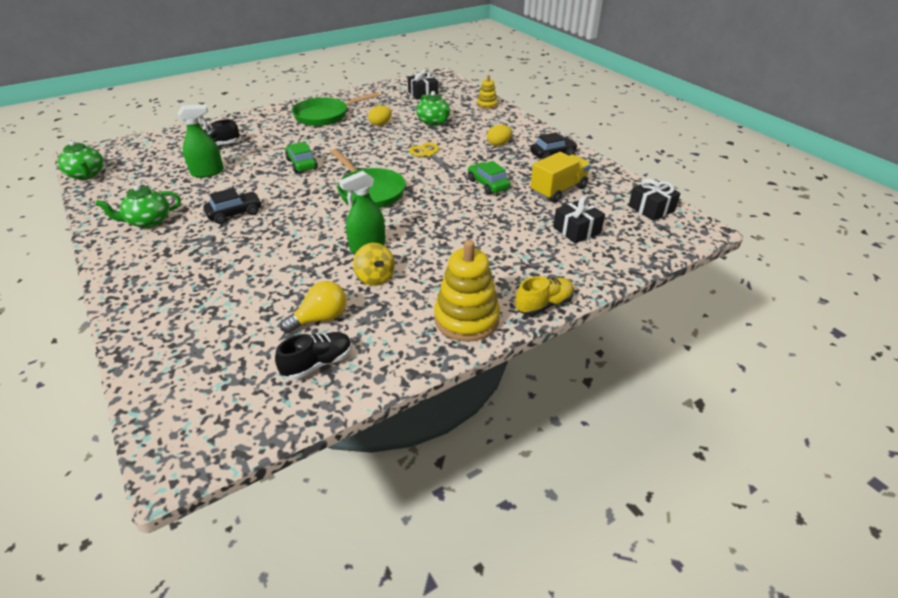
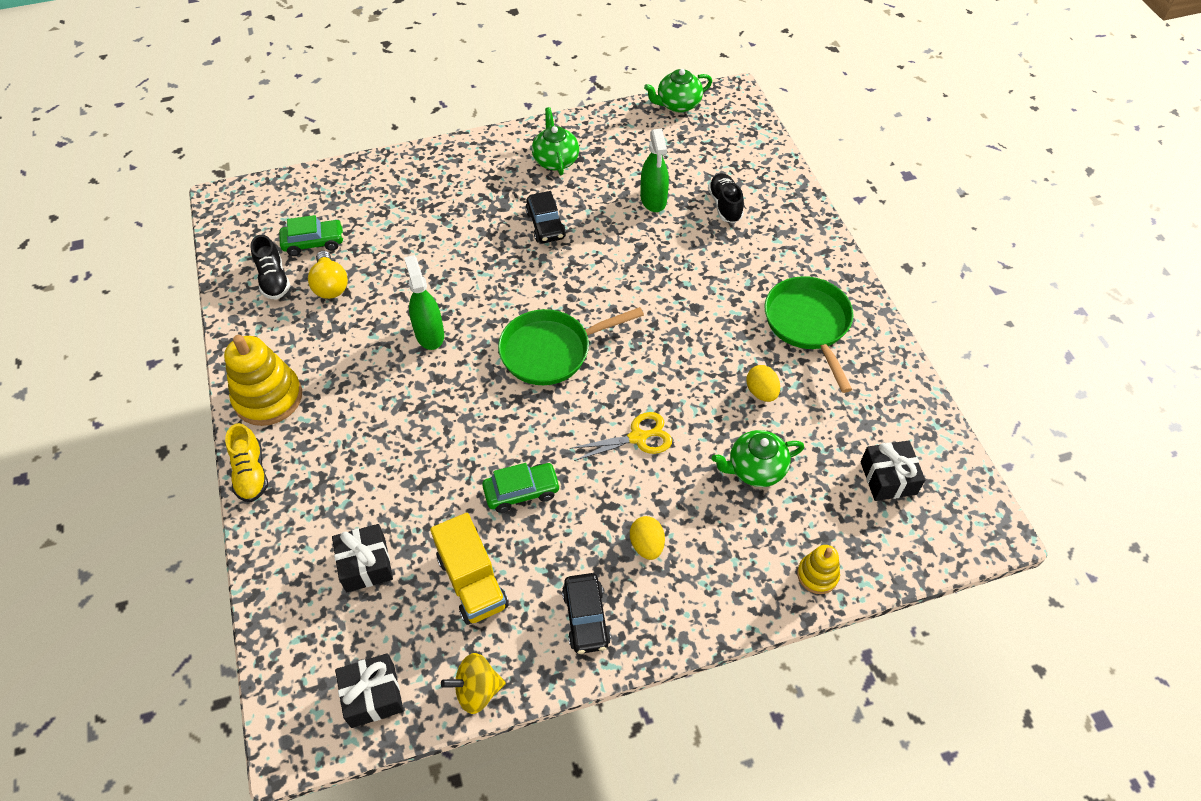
camera: 105 degrees right, 15 degrees up
green car [285,142,318,173] -> green car moved to [279,215,344,256]
yellow spinning top [353,243,395,286] -> yellow spinning top moved to [441,653,506,714]

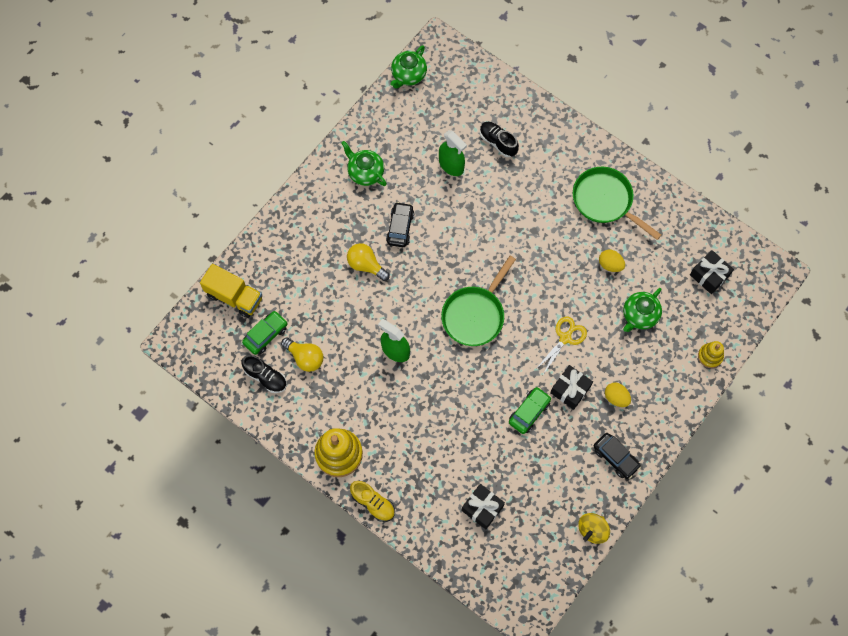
camera: 35 degrees left, 15 degrees up
black gift [335,653,404,728] -> black gift moved to [550,365,593,410]
yellow truck [430,513,509,625] -> yellow truck moved to [200,264,262,318]
black car [525,191,566,243] -> black car turned 120 degrees counterclockwise [386,202,414,247]
none -> yellow light bulb [347,243,390,281]

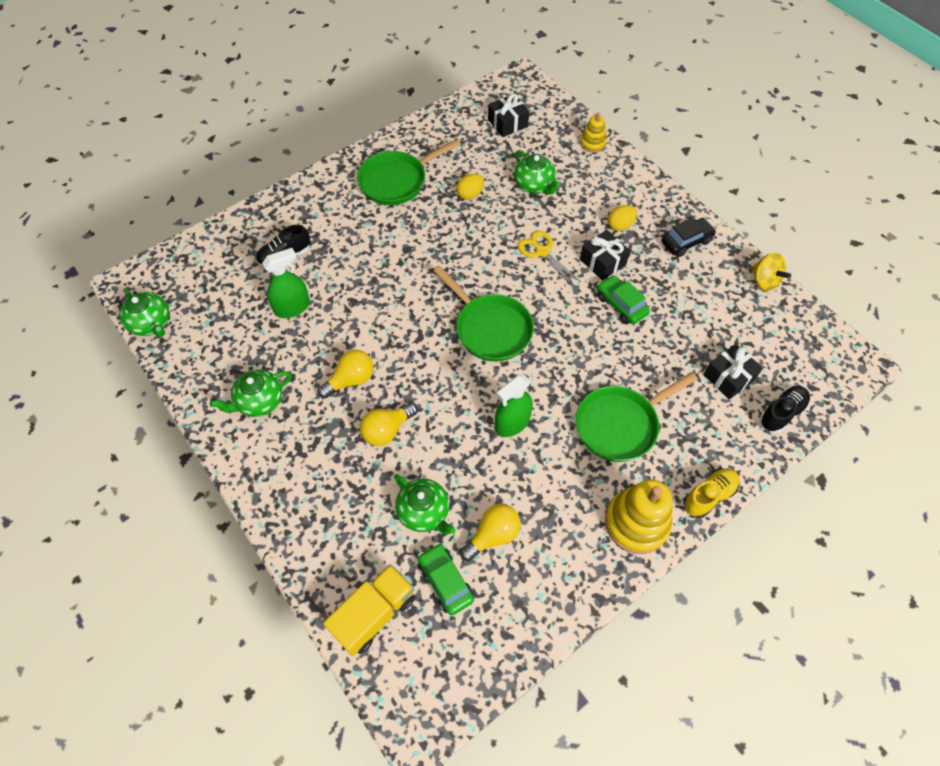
camera: 75 degrees left, 10 degrees down
black shoe [241,355,287,393] -> black shoe moved to [760,386,810,433]
black car [386,202,414,247] -> yellow light bulb [318,350,373,398]
none -> green teapot [394,474,456,535]
none -> green pan [576,372,698,462]

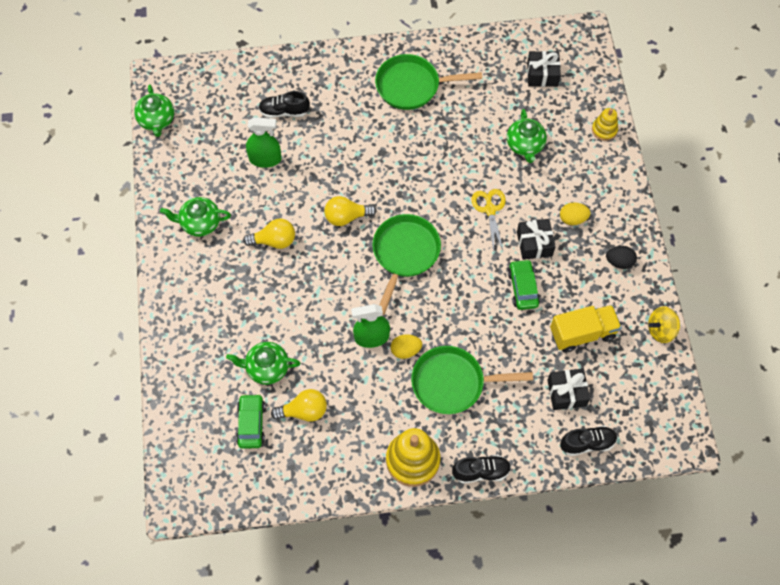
camera: 30 degrees right, 5 degrees up
yellow truck [323,564,414,656] -> yellow truck moved to [550,305,622,353]
yellow light bulb [360,403,417,446] -> yellow light bulb moved to [324,196,377,226]
green teapot [394,474,456,535] -> green teapot turned 105 degrees clockwise [226,342,300,385]
green pan [433,266,534,362] -> green pan turned 150 degrees counterclockwise [372,214,441,315]
yellow egg [457,174,484,200] -> yellow egg moved to [391,334,422,359]
black car [662,218,716,257] -> black egg [606,246,637,269]
yellow shoe [683,468,740,518] -> black shoe [452,455,511,484]
yellow spinning top [751,252,791,291] -> yellow spinning top turned 75 degrees clockwise [648,307,680,343]

